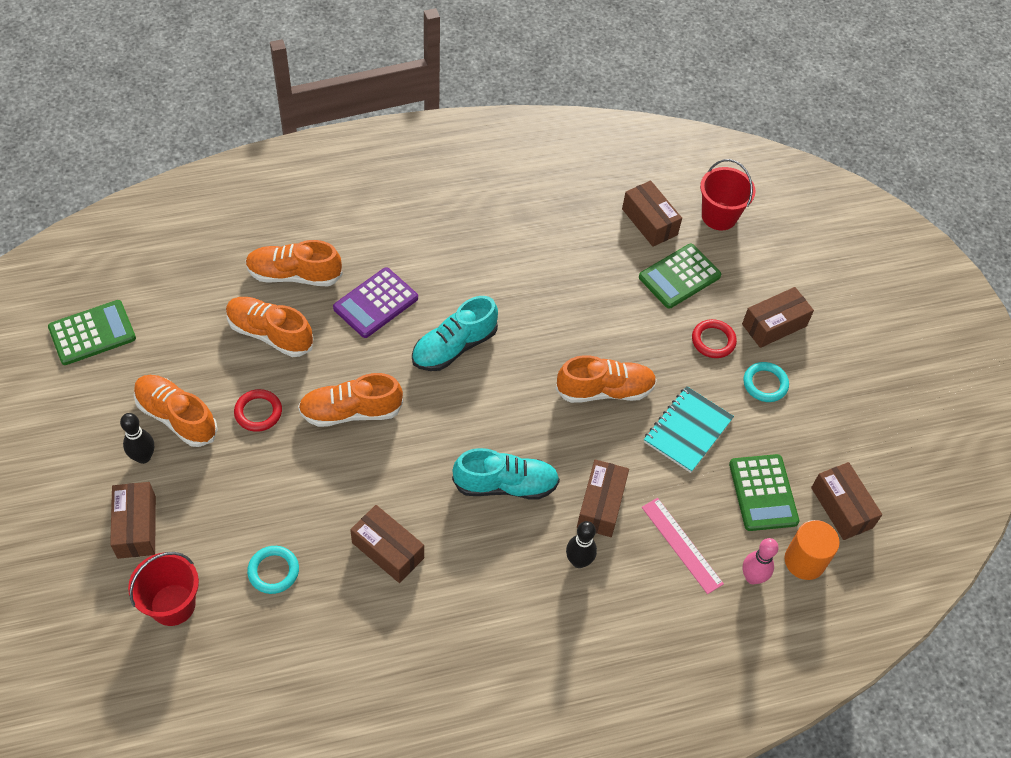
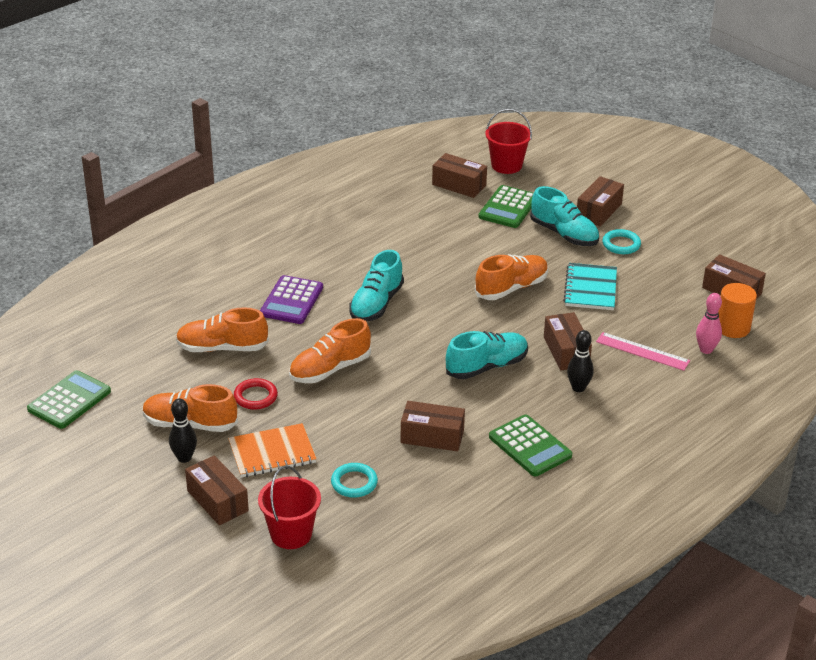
camera: 25 degrees left, 20 degrees down
orange shoe [246,240,343,286] -> none
red ring [692,319,737,358] -> turquoise shoe [530,186,599,246]
green calculator [729,454,799,531] -> green calculator moved to [489,415,572,477]
none -> orange notebook [228,423,317,478]

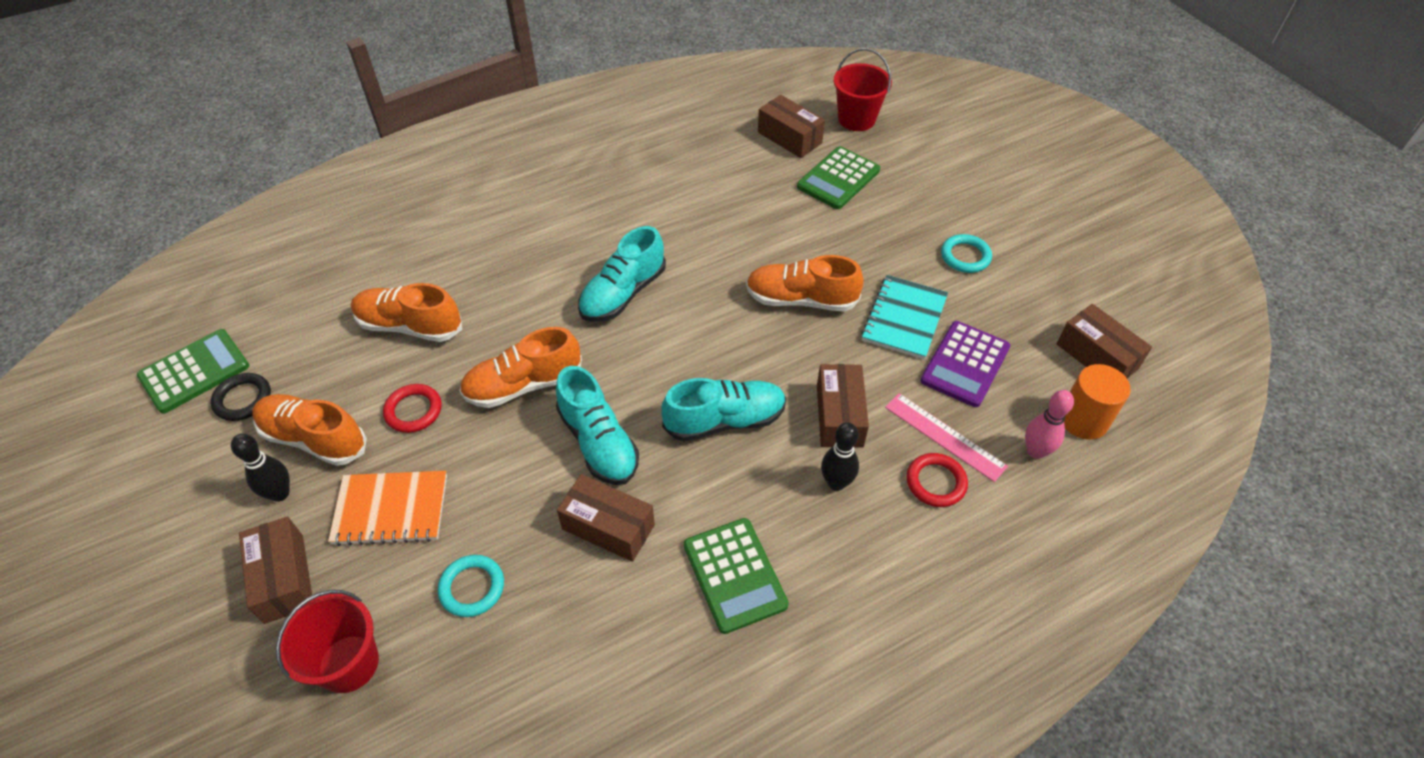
camera: 15 degrees right, 15 degrees up
purple calculator [260,275,323,324] -> purple calculator moved to [920,321,1010,407]
orange shoe [475,254,548,300] -> orange shoe turned 150 degrees counterclockwise [746,255,864,311]
turquoise shoe [530,186,599,246] -> turquoise shoe moved to [556,366,639,485]
brown box [577,176,624,226] -> none
none -> black ring [211,373,271,421]
none -> red ring [906,453,968,507]

